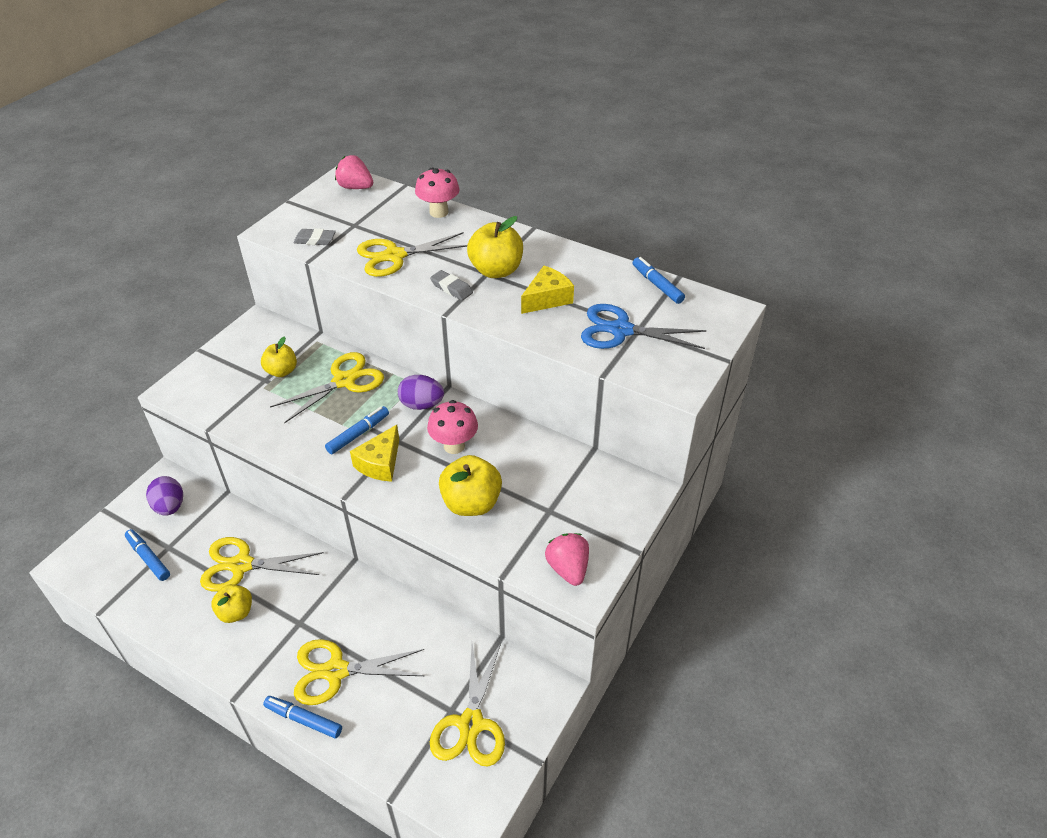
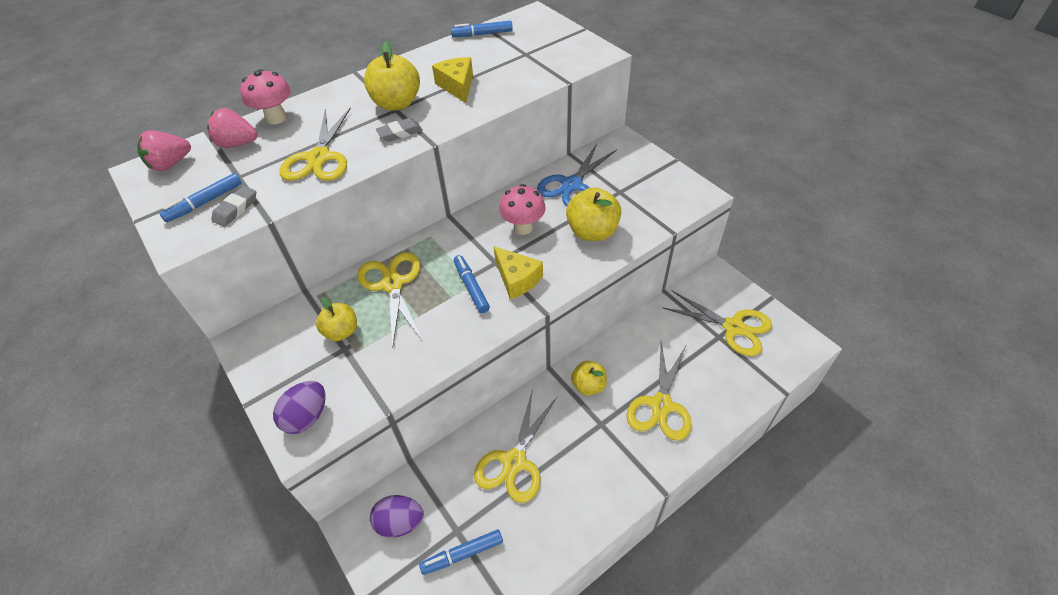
camera: 65 degrees left, 5 degrees up
yellow apple [211,584,252,623] -> yellow apple moved to [571,361,607,396]
blue marker [263,696,342,738] -> blue marker moved to [159,173,242,222]
purple egg [398,375,444,410] -> purple egg moved to [273,381,326,434]
pink strawberry [545,533,589,586] -> pink strawberry moved to [207,108,257,148]
blue scissors [581,304,707,349] -> blue scissors moved to [537,144,617,206]

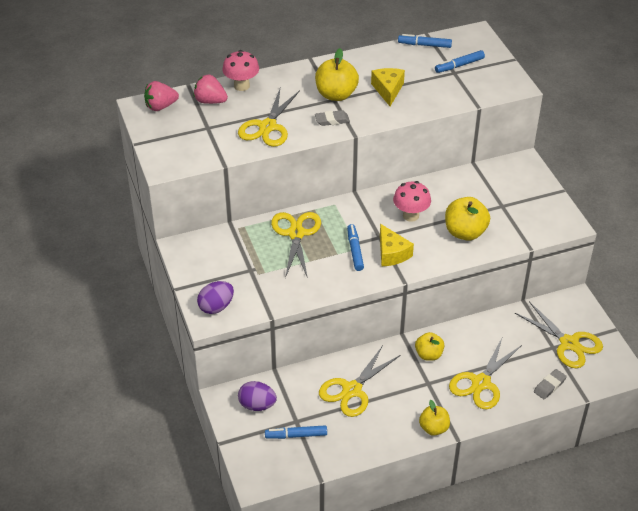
camera: 15 degrees right, 5 degrees down
blue marker [159,173,242,222] -> blue marker moved to [435,50,485,73]
grey eraser [211,186,256,227] -> grey eraser moved to [534,369,567,399]
yellow apple [316,298,357,341] -> yellow apple moved to [419,400,450,436]
blue scissors [537,144,617,206] -> none

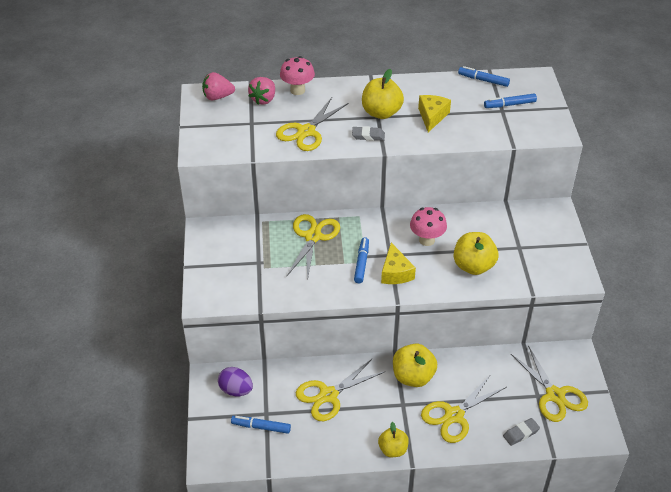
camera: 15 degrees right, 0 degrees up
pink strawberry [193,75,228,104] -> pink strawberry turned 105 degrees counterclockwise [248,77,275,105]
purple egg [197,281,234,314] -> none
yellow apple [415,332,444,361] -> yellow apple [393,343,437,387], size x1.56

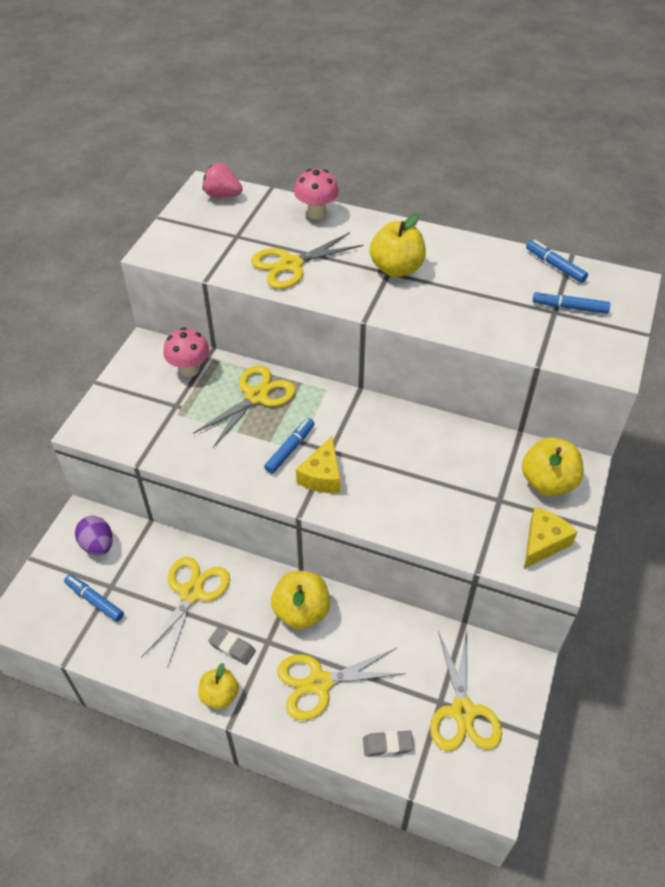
camera: 25 degrees right, 5 degrees up
pink strawberry [248,77,275,105] -> none
yellow scissors [296,358,384,421] -> yellow scissors turned 120 degrees clockwise [141,557,230,666]
grey eraser [352,126,385,141] -> grey eraser moved to [208,627,256,665]
pink mushroom [410,207,447,246] -> pink mushroom moved to [163,327,210,377]
yellow cheese [418,95,451,132] -> yellow cheese moved to [524,507,577,569]
yellow apple [454,232,498,275] -> yellow apple moved to [522,437,584,496]

